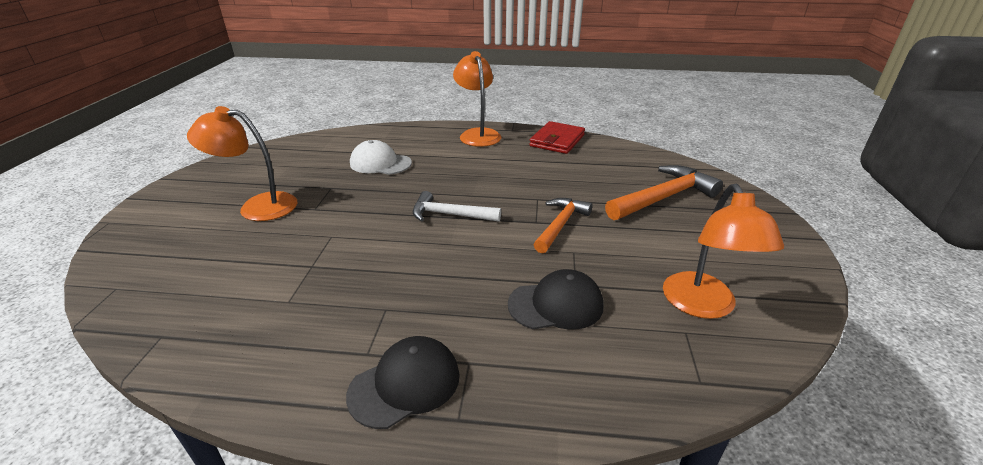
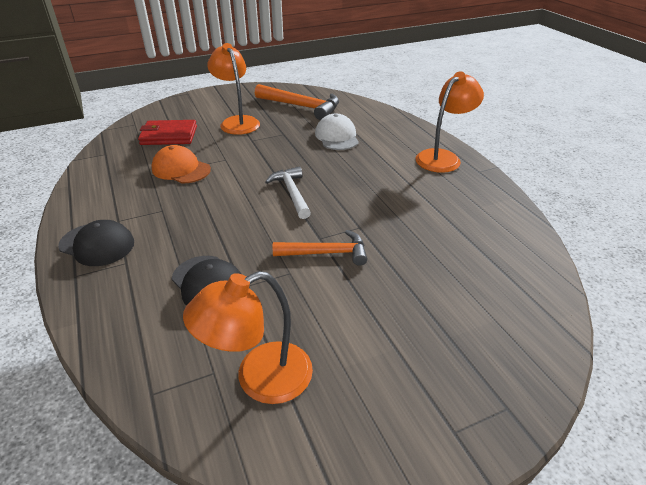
camera: 60 degrees right, 5 degrees up
red wallet [529,121,585,154] -> red wallet moved to [138,120,197,145]
orange hammer [605,165,723,220] -> orange hammer moved to [255,84,339,120]
none -> orange cap [151,145,211,183]

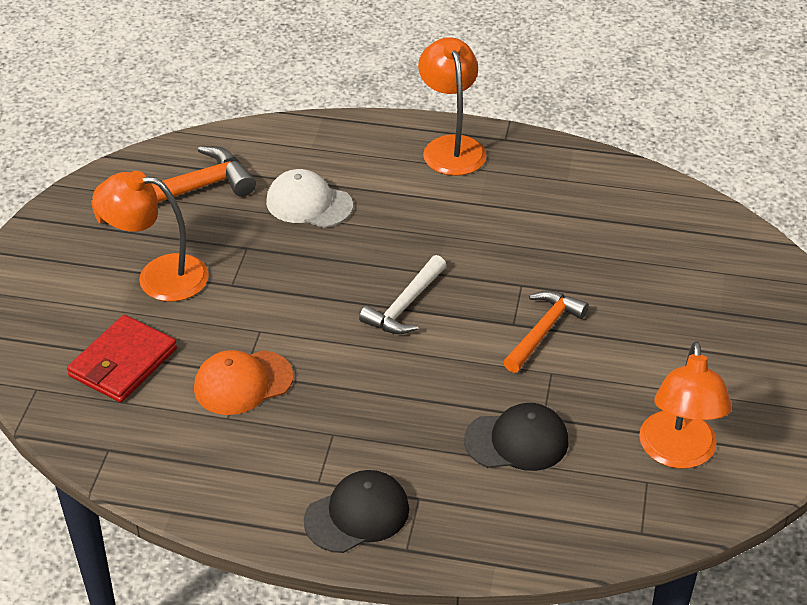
camera: 55 degrees left, 5 degrees up
white hammer [265,166,311,219] -> white hammer turned 75 degrees counterclockwise [359,255,446,334]

